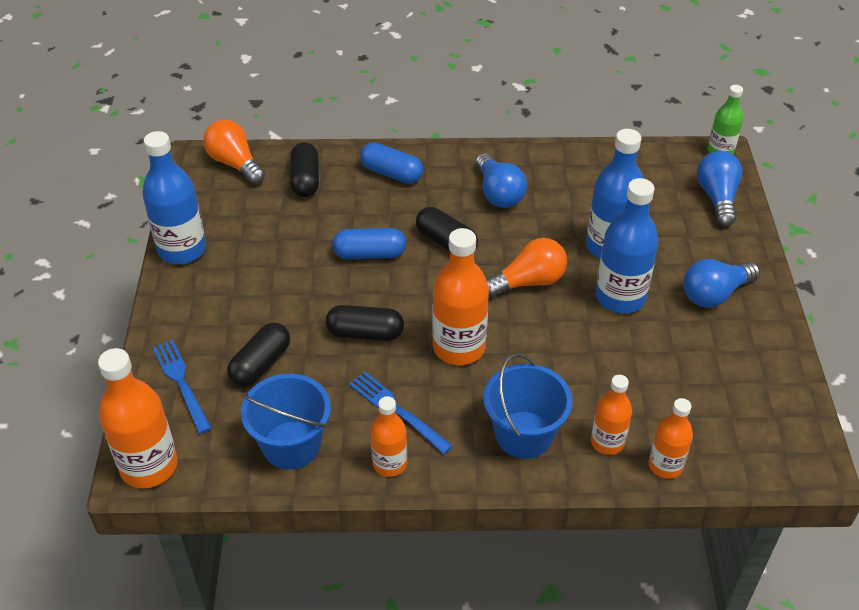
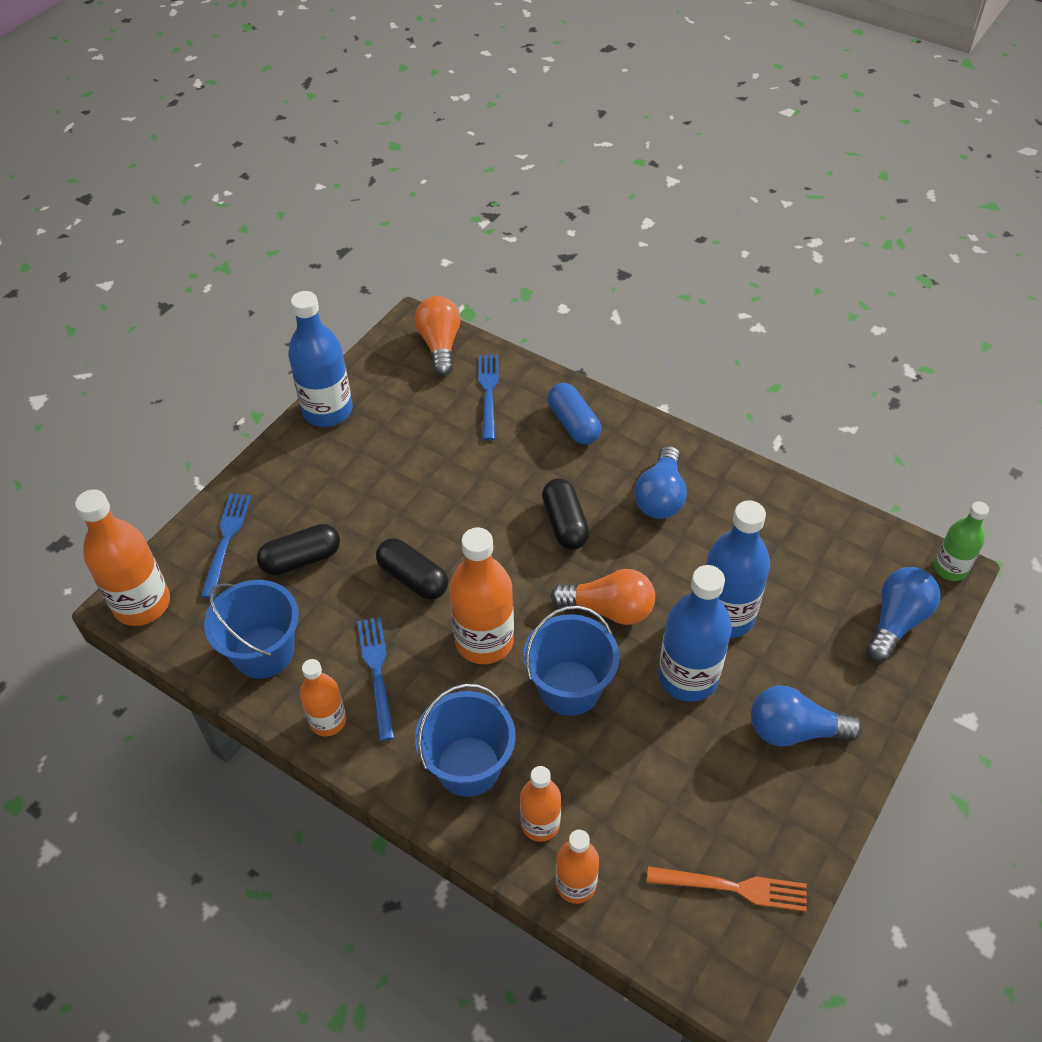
camera: 35 degrees right, 5 degrees up
black capsule [290,142,319,197] -> blue fork [478,354,499,441]
blue capsule [332,228,406,259] -> none
none -> blue bucket [523,605,620,716]
none -> orange fork [647,867,807,912]

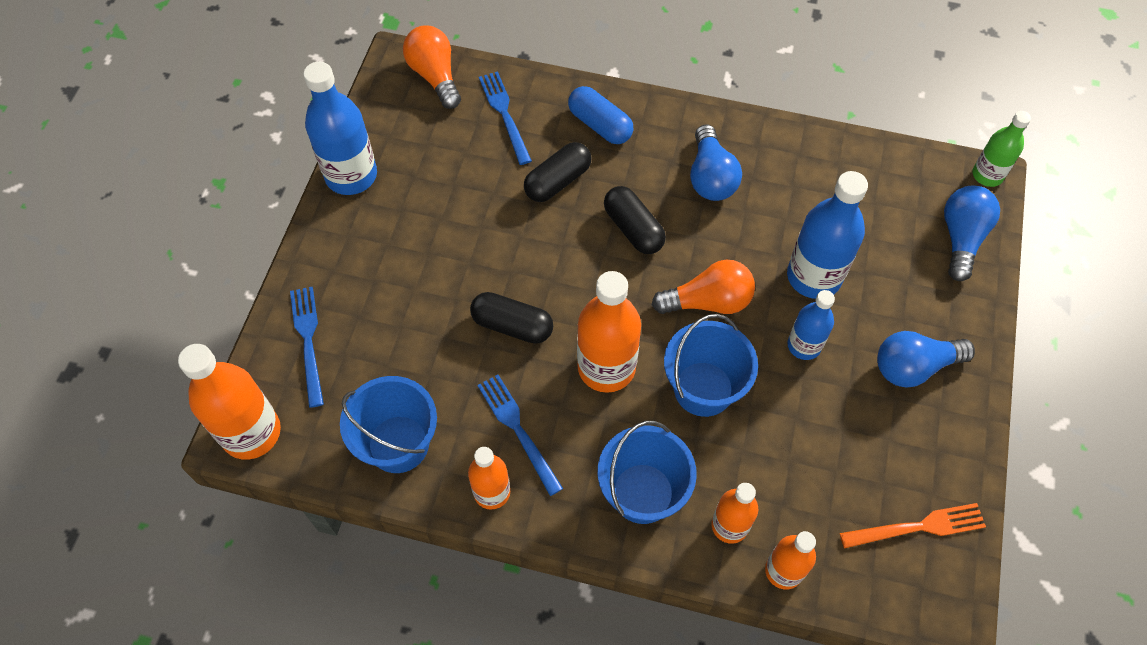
camera: 20 degrees left, 10 degrees up
black capsule [257,524,340,576] -> black capsule moved to [524,142,591,202]
blue bottle [658,565,732,702] -> blue bottle [788,290,835,360], size x0.60

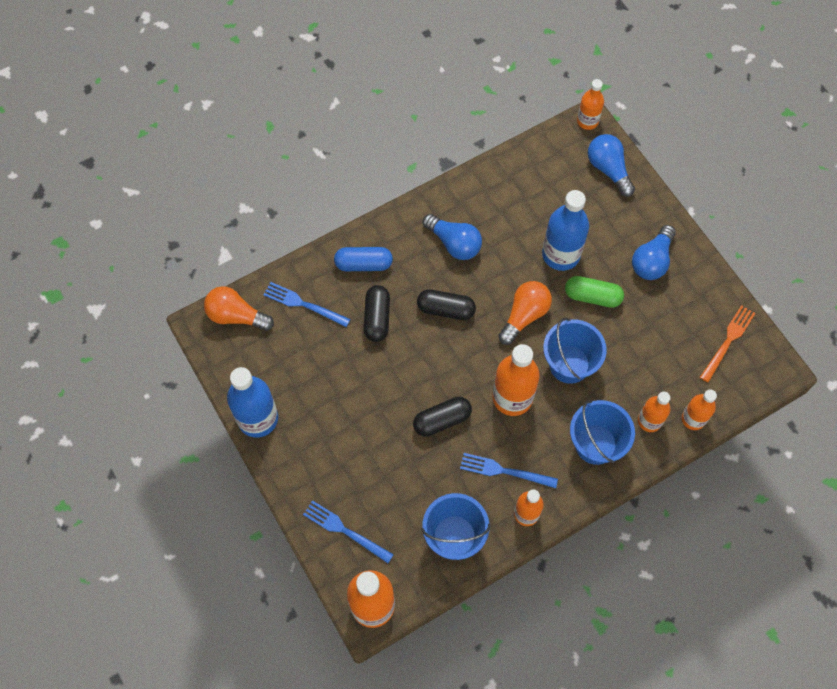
camera: 45 degrees left, 5 degrees up
blue bottle [788,290,835,360] -> green capsule [565,276,624,308]
green bottle [973,111,1031,187] -> orange bottle [577,79,604,130]

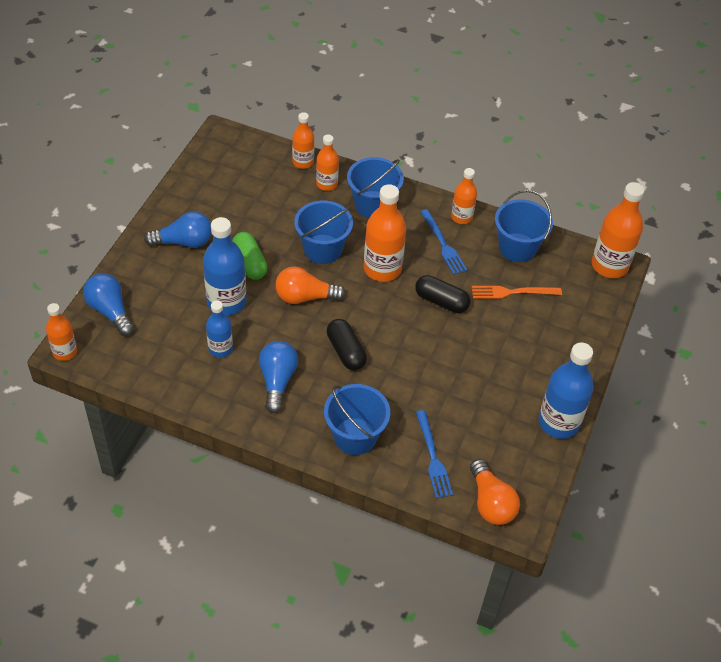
camera: 130 degrees left, 15 degrees down
blue fork [303,500,394,563] -> none
blue capsule [334,247,393,271] -> blue bucket [324,384,390,455]
black capsule [364,285,390,342] -> none
blue light bulb [588,134,635,197] -> blue light bulb turned 120 degrees clockwise [83,273,134,336]
orange fork [700,305,755,383] -> orange fork moved to [472,286,562,299]
none -> blue bottle [206,300,233,358]

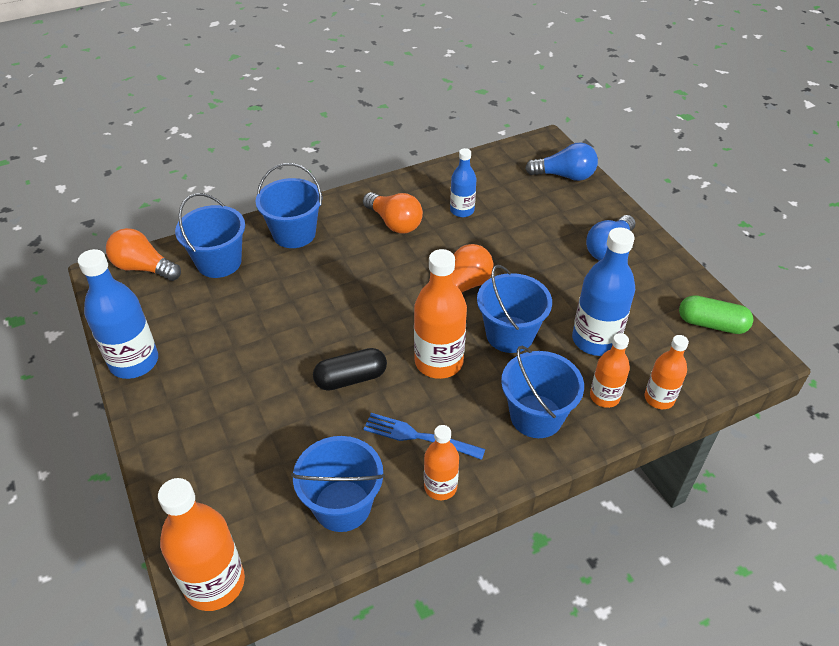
camera: 135 degrees right, 5 degrees down
orange bottle [46,303,77,361] -> none
blue bottle [203,217,246,316] -> blue bottle moved to [572,227,635,356]
green capsule [232,232,268,280] -> green capsule moved to [679,295,753,334]
blue light bulb [259,341,298,413] -> orange light bulb [363,192,423,234]
black capsule [327,319,367,370] -> none
blue fork [416,410,453,498] -> blue bucket [175,193,245,278]
orange fork [472,286,562,299] -> none

